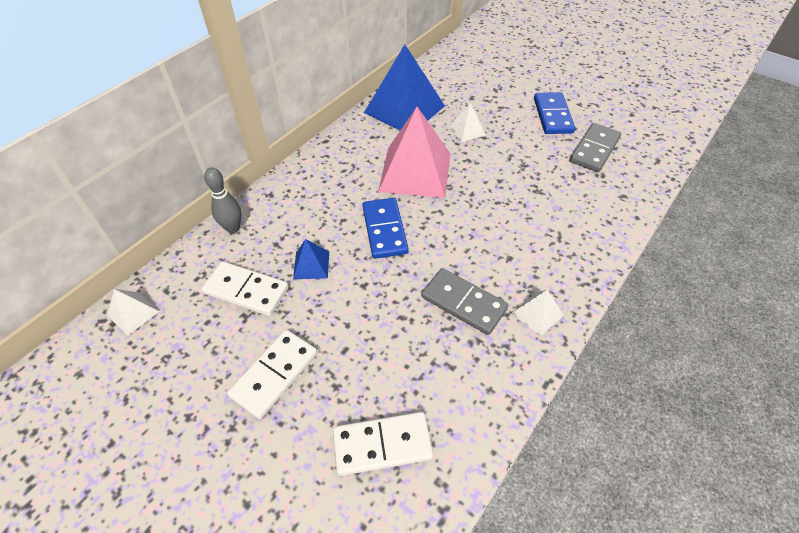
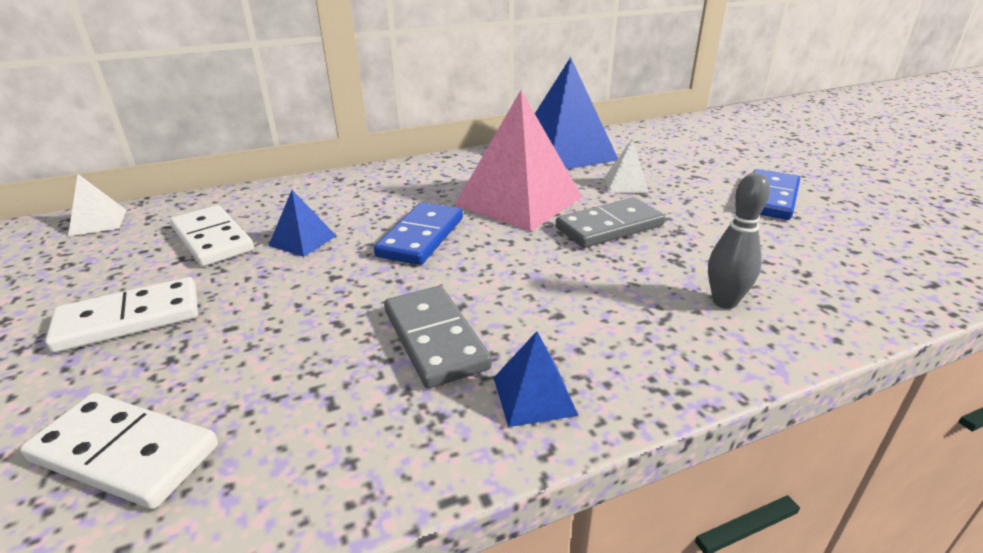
camera: 30 degrees right, 20 degrees down
grey bowling pin [204,168,242,233] -> grey bowling pin moved to [708,173,770,309]
white pyramid [512,290,564,337] -> blue pyramid [494,331,578,427]
grey domino [570,123,621,172] -> grey domino moved to [556,198,665,248]

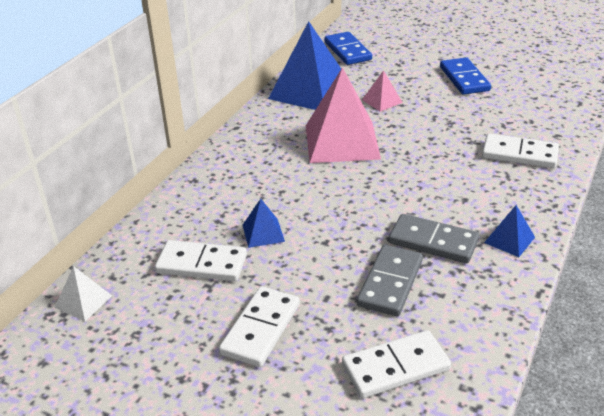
camera: 40 degrees left, 5 degrees up
blue domino [374,202,463,265] -> blue domino moved to [324,32,372,65]
grey domino [556,198,665,248] -> grey domino moved to [357,245,423,316]
white pyramid [605,139,649,193] -> pink pyramid [362,70,403,112]
grey bowling pin [708,173,770,309] -> white domino [482,133,559,168]

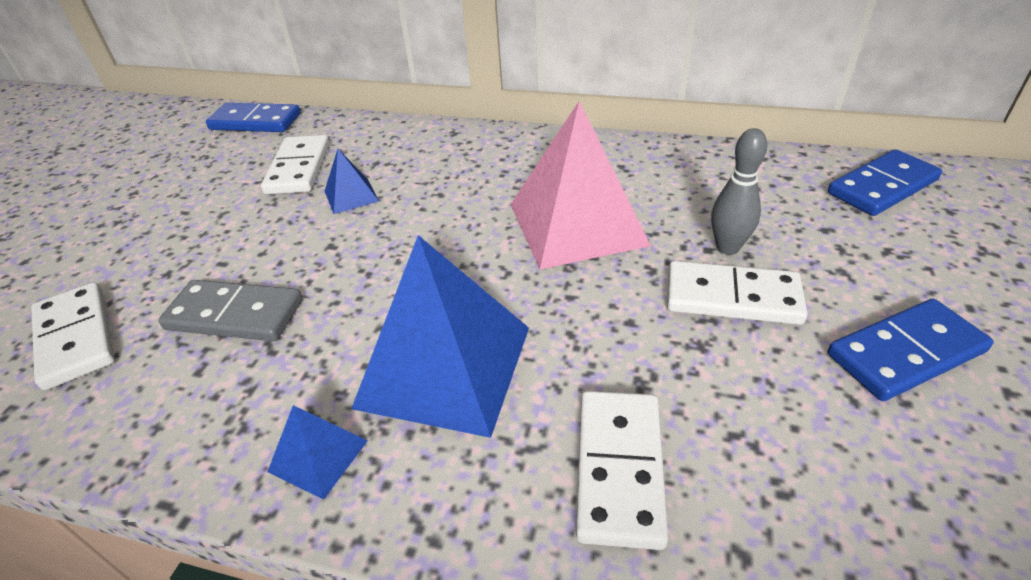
camera: 80 degrees right, 5 degrees up
white pyramid [54,266,112,321] -> blue domino [206,103,301,132]
white domino [219,286,300,367] -> white domino moved to [667,261,808,325]
blue pyramid [268,21,352,110] -> blue pyramid moved to [351,235,529,438]
pink pyramid [362,70,403,112] -> grey bowling pin [711,128,767,255]
grey domino [389,214,479,263] -> none

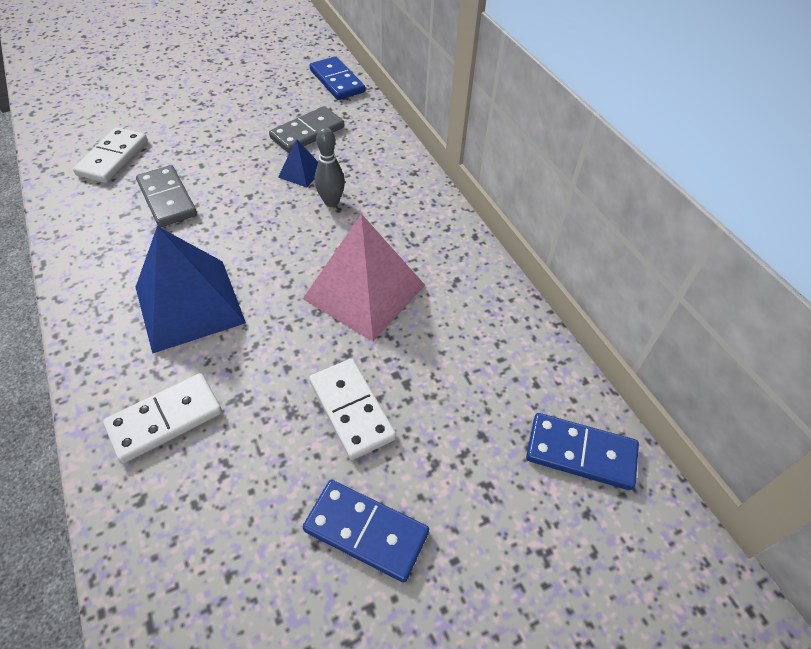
camera: 45 degrees right, 10 degrees up
white domino [261,135,329,195] -> grey domino [269,106,344,153]
blue pyramid [267,405,368,500] -> none
grey bowling pin [711,128,767,255] -> grey bowling pin moved to [315,127,345,207]

